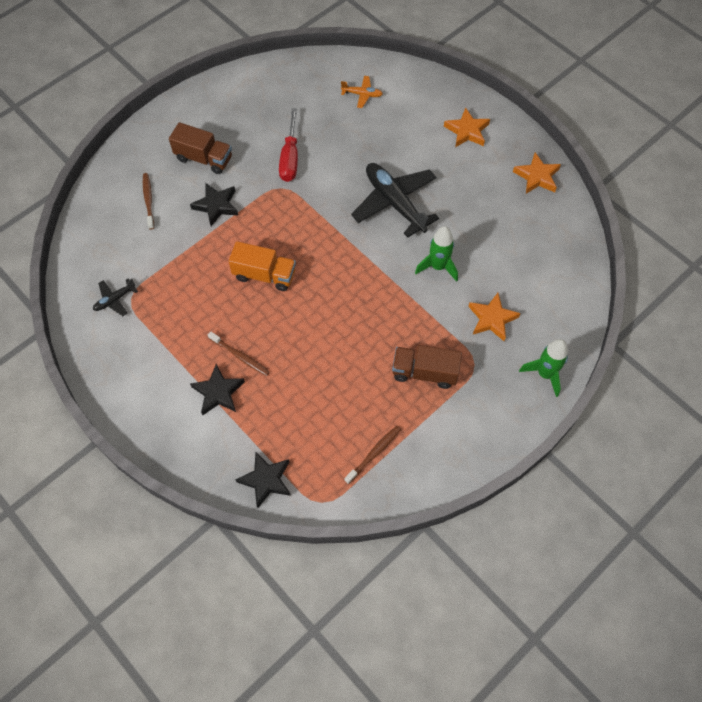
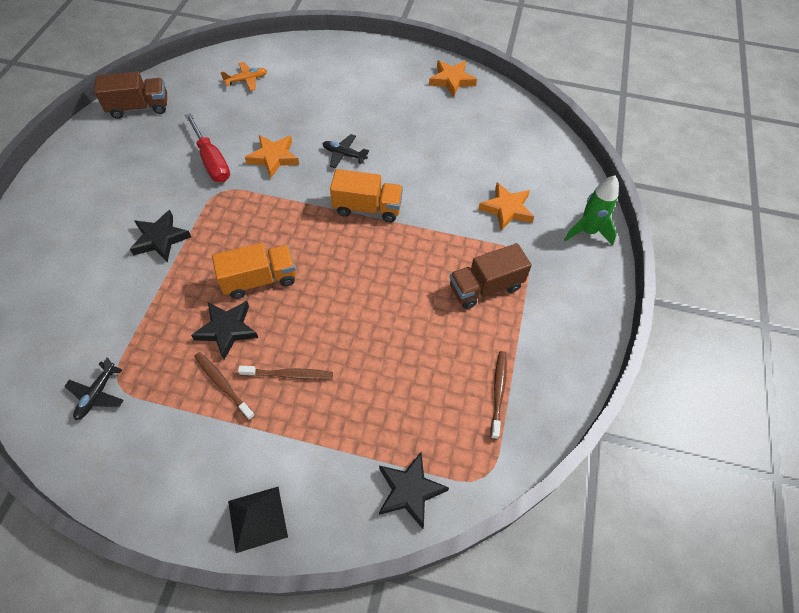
camera: 35 degrees left, 5 degrees down
brown toothbrush [143,173,154,230] -> brown toothbrush moved to [194,352,255,421]
brown truck [169,122,232,174] -> brown truck moved to [94,72,167,119]
black star [190,364,245,415] -> black star moved to [191,301,258,360]
black plane [351,163,439,238] -> black plane [322,134,369,169], size x0.47
green rocket [415,226,458,282] -> none
orange star [444,107,490,147] -> orange star moved to [245,135,299,178]
none -> black pyramid [228,487,288,553]
none -> orange truck [330,169,403,222]

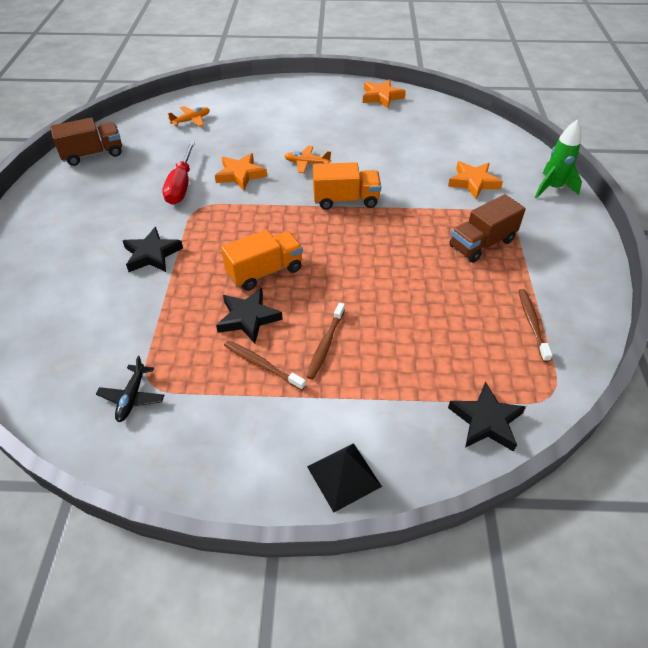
camera: 10 degrees left, 10 degrees down
red screwdriver [185,113,230,182] -> red screwdriver turned 45 degrees clockwise [162,141,195,205]
brown toothbrush [238,366,333,380] -> brown toothbrush turned 120 degrees clockwise [306,302,345,380]
black plane [322,134,369,169] -> orange plane [284,146,331,173]

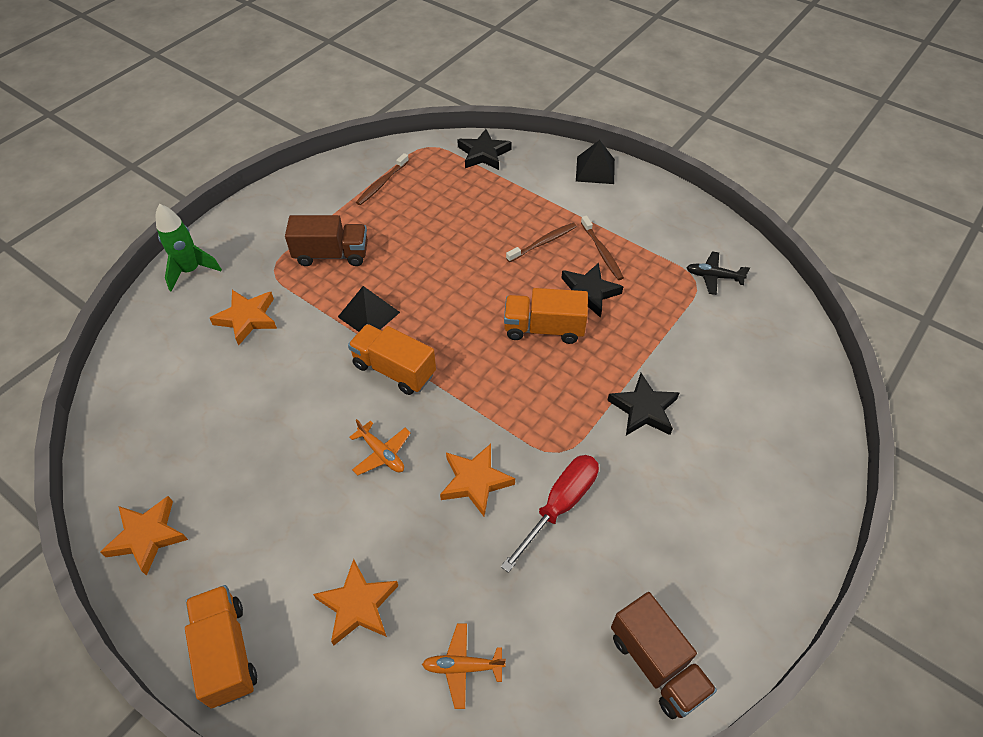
camera: 145 degrees left, 5 degrees up
brown truck [50,118,122,166] -> brown truck turned 135 degrees counterclockwise [611,592,717,719]
black plane [96,356,164,422] -> black plane turned 120 degrees counterclockwise [687,251,750,295]
none -> orange truck [185,585,257,708]
none -> orange star [313,559,398,645]
none -> black pyramid [338,286,400,332]

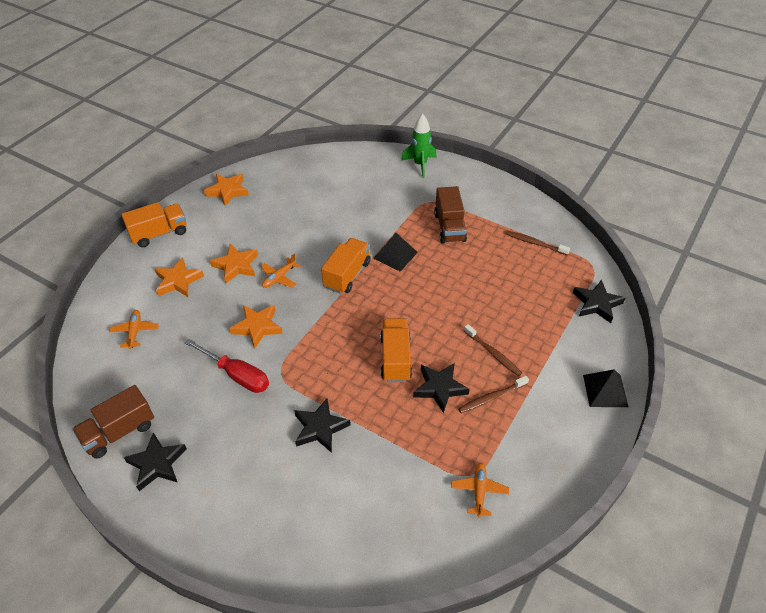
camera: 85 degrees right, 5 degrees down
orange star [210,290,277,346] -> orange star moved to [210,244,258,283]
black plane [687,251,750,295] -> orange plane [451,463,509,517]
none -> black star [124,432,187,491]

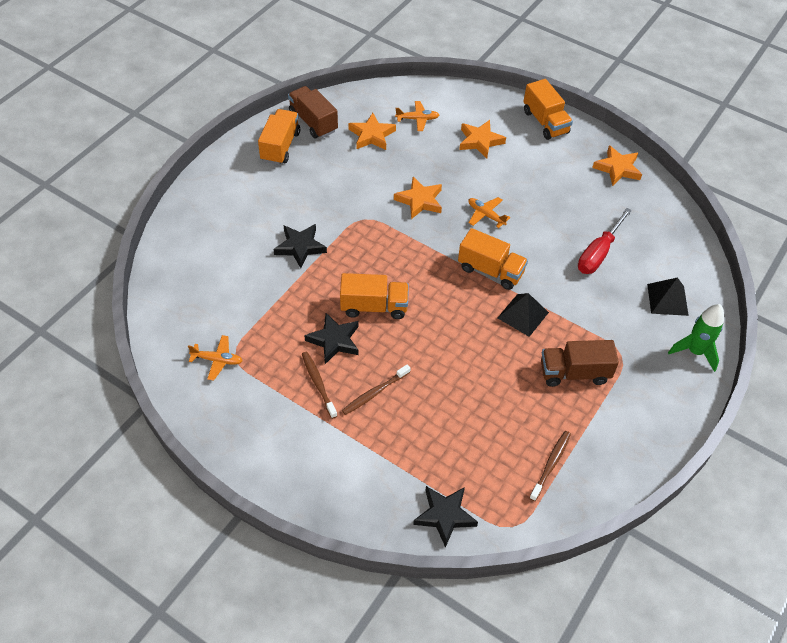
camera: 90 degrees right, 5 degrees up
black star [124,432,187,491] -> orange truck [258,109,300,165]
red screwdriver [185,339,269,393] -> red screwdriver moved to [578,208,632,274]
orange star [210,244,258,283] -> orange star moved to [349,113,396,150]
black pyramid [583,369,629,407] -> black pyramid moved to [647,277,689,316]

